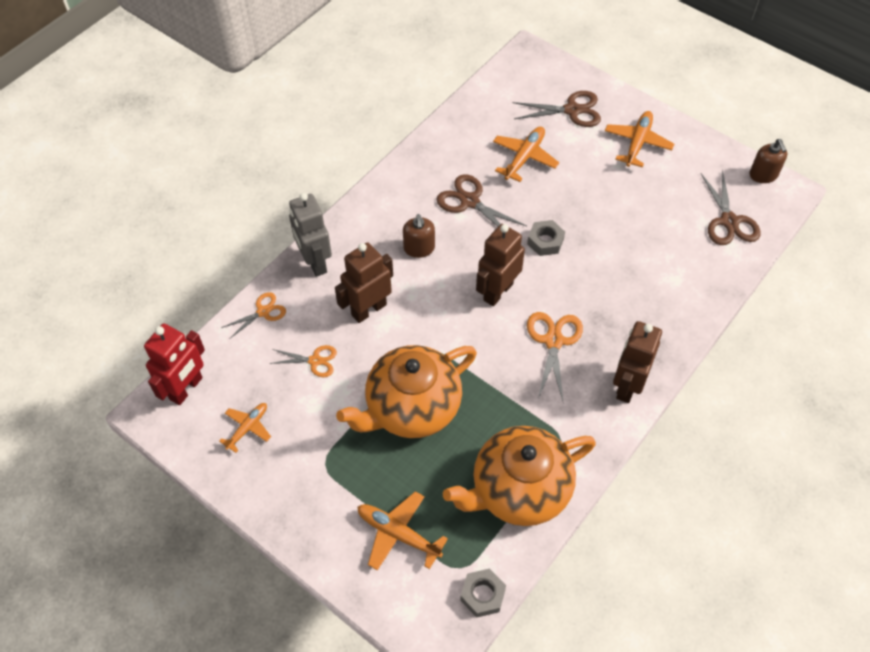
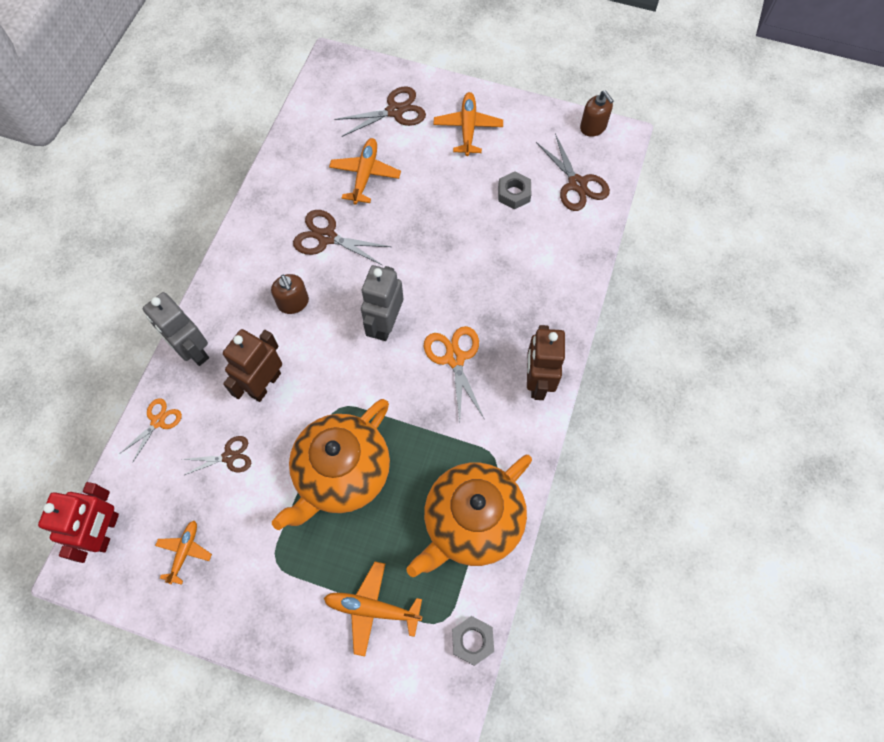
camera: 20 degrees left, 10 degrees up
orange scissors [269,345,337,377] -> brown scissors [181,436,251,475]
brown robot [476,224,525,306] -> grey robot [361,265,403,341]
grey nut [527,220,565,256] -> grey nut moved to [498,171,531,209]

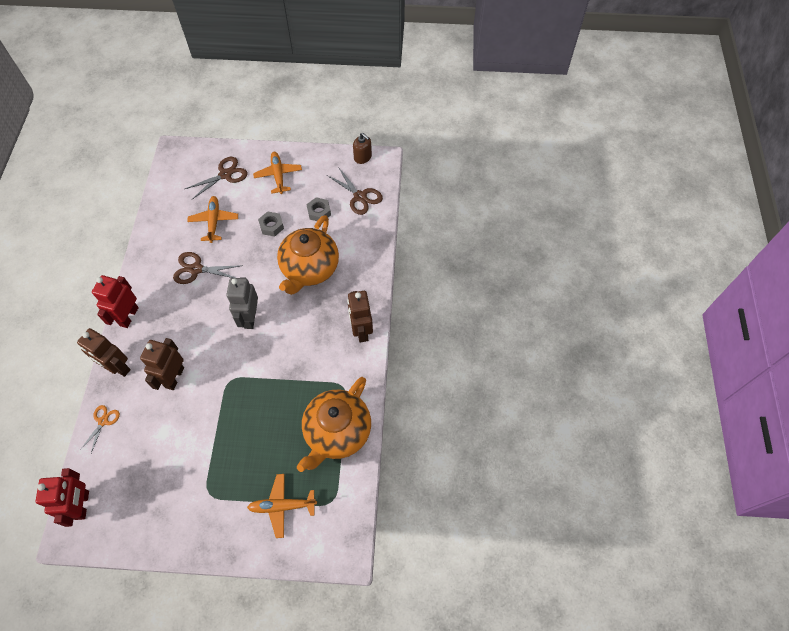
camera: 15 degrees left, 5 degrees down
grey robot [143,292,209,366] -> brown robot [77,328,131,377]
orange plane [155,520,212,585] -> none
brown scissors [181,436,251,475] -> none
brown soap dispenser [271,274,309,314] -> none
orange teapot [272,399,390,530] -> orange teapot moved to [277,215,339,295]
orange scissors [424,326,485,422] -> none
grey nut [452,616,494,666] -> grey nut moved to [258,211,284,237]
none -> red robot [92,275,139,328]

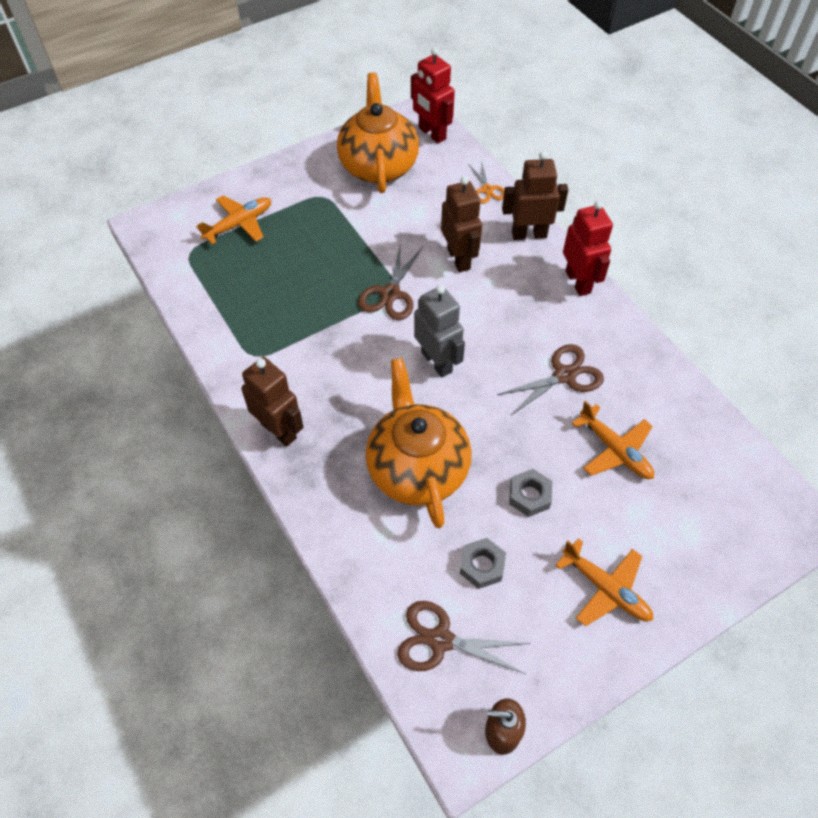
camera: 145 degrees right, 5 degrees down
brown scissors [185,157,248,199] -> brown scissors moved to [358,243,423,320]
orange teapot [297,377,371,472] -> orange teapot moved to [337,72,419,193]

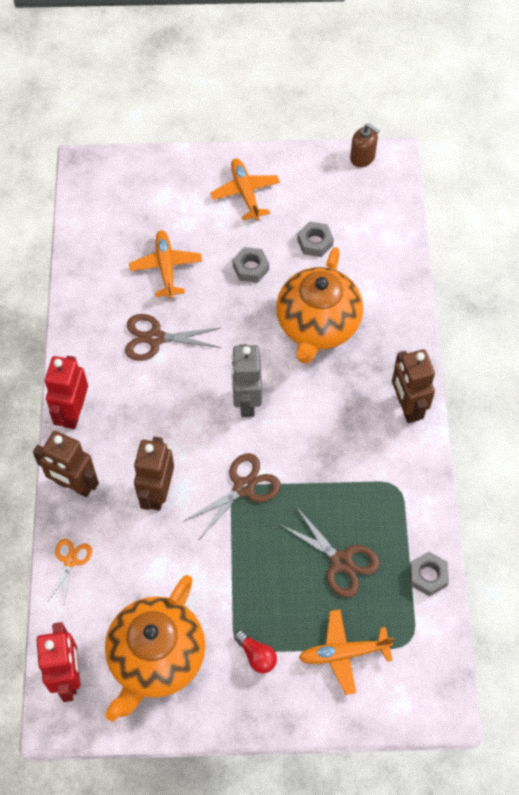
camera: 150 degrees left, 5 degrees up
brown scissors [397,601,530,674] -> brown scissors moved to [279,508,380,598]
none -> red light bulb [234,630,277,673]
none -> grey nut [410,552,449,596]

